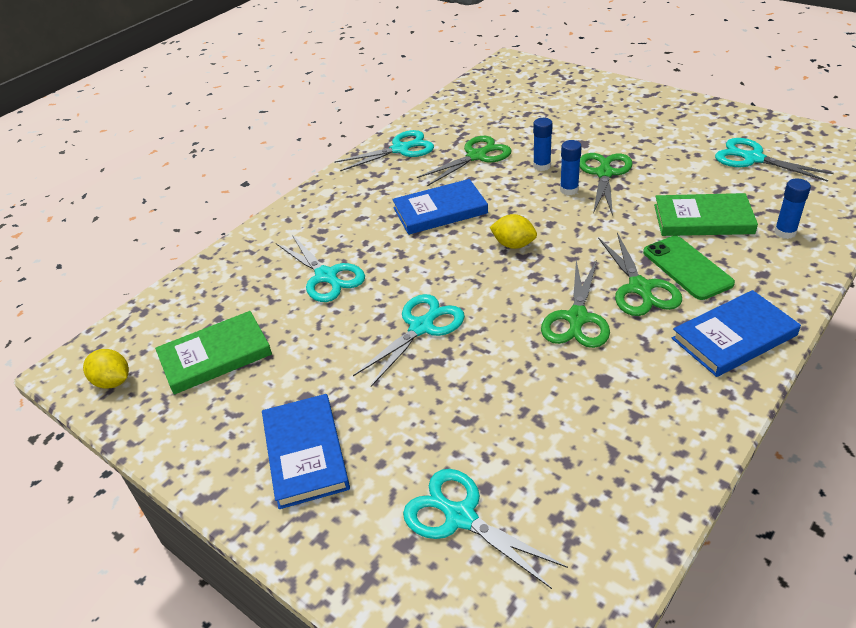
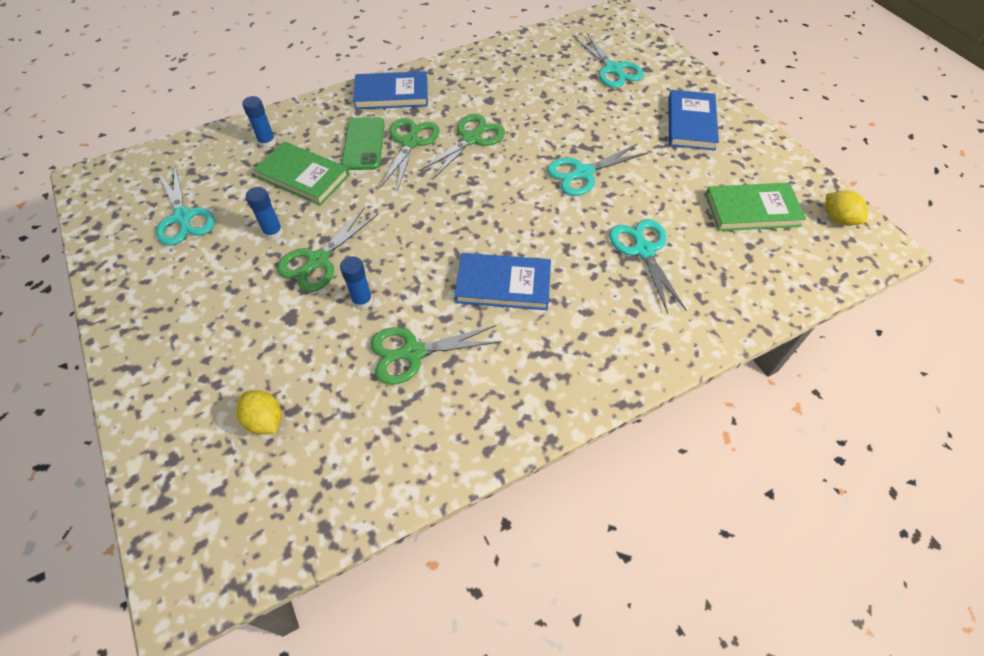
camera: 160 degrees left, 15 degrees up
turquoise scissors [334,130,434,171] -> none
yellow lemon [490,214,537,249] -> yellow lemon moved to [236,390,281,434]
blue glue stick [560,140,582,195] -> blue glue stick moved to [246,187,283,240]

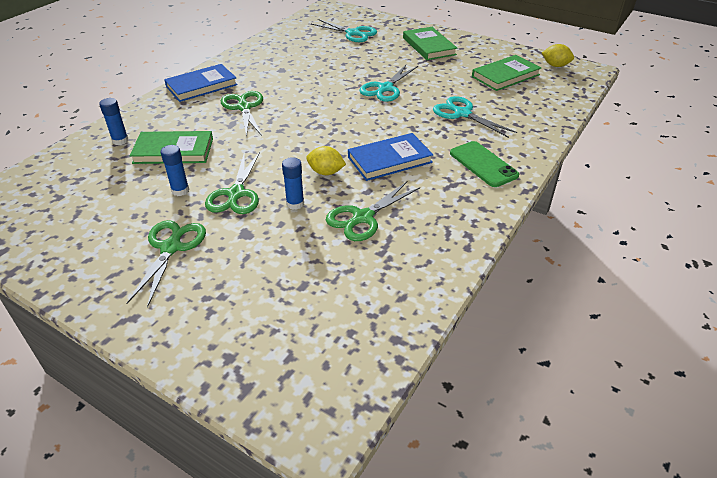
camera: 30 degrees left, 15 degrees down
turquoise scissors [156,166,215,246] -> none
yellow lemon [236,390,281,434] -> yellow lemon moved to [306,146,346,175]
green phone [341,117,385,170] -> green phone moved to [450,141,519,187]
green scissors [419,114,505,180] -> green scissors moved to [126,220,206,308]
blue book [669,90,719,151] -> green book [403,27,457,60]

